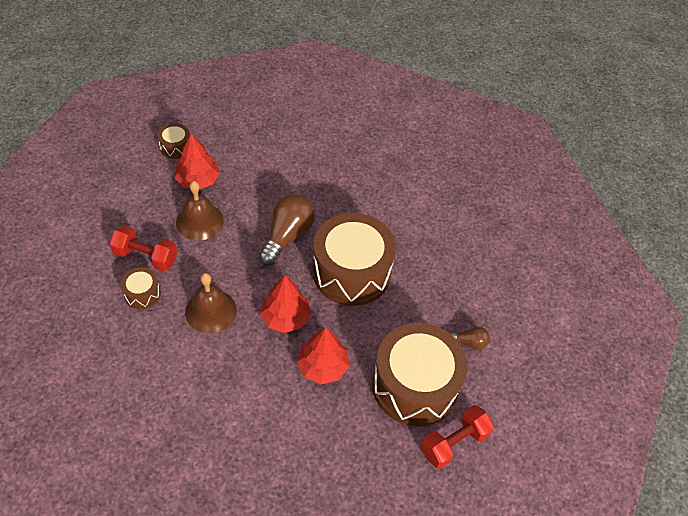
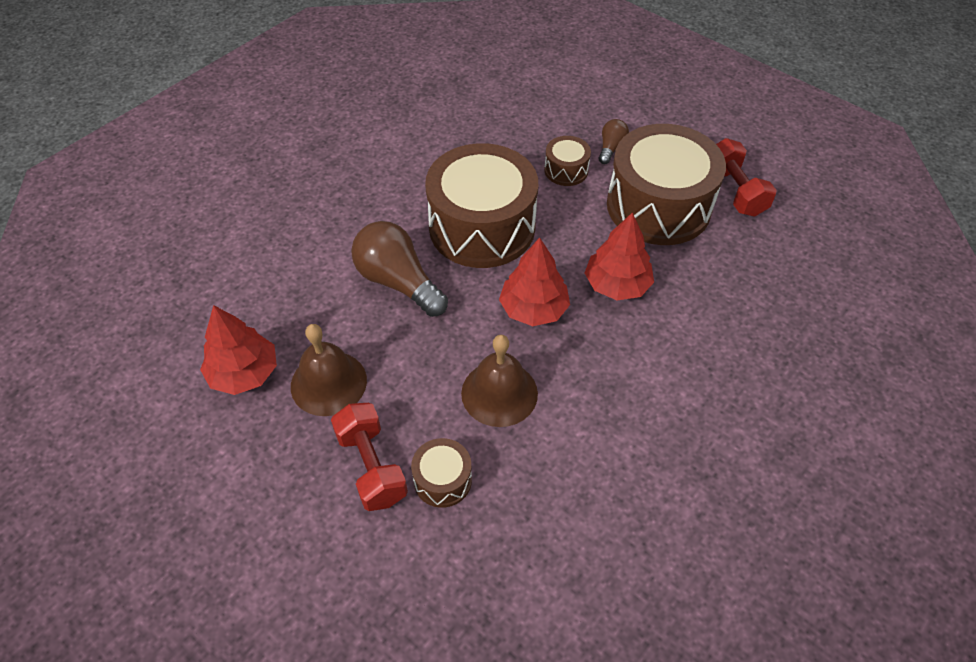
camera: 70 degrees left, 0 degrees up
red dumbbell [109,225,177,271] -> red dumbbell turned 60 degrees counterclockwise [331,403,408,511]
brown drum [157,123,190,159] -> brown drum moved to [544,136,591,186]

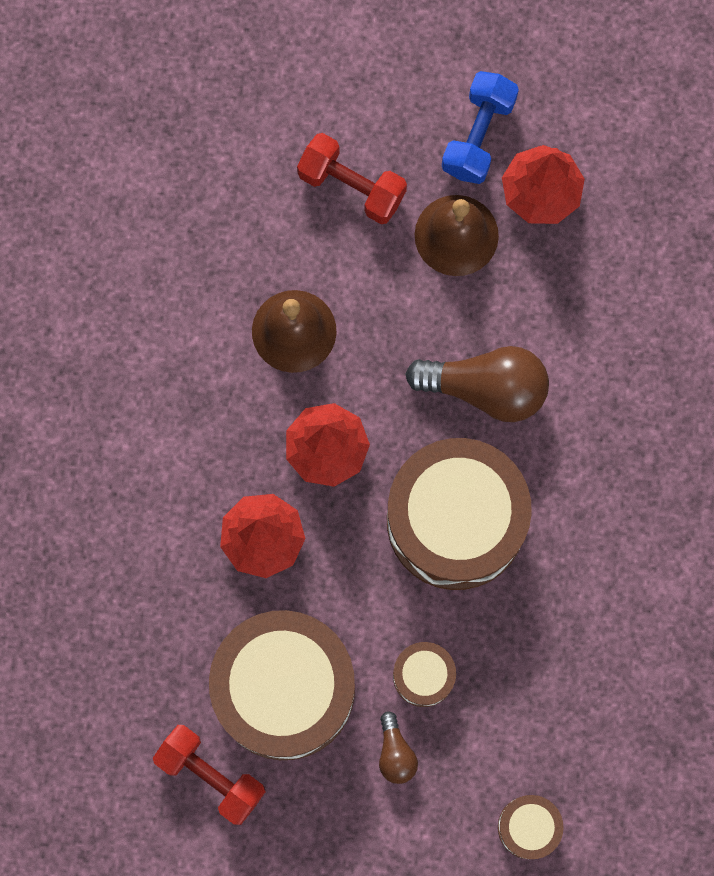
camera: 145 degrees right, 25 degrees up
brown drum [411,438,472,508] -> brown drum moved to [498,795,564,859]
none -> blue dumbbell [442,71,519,184]

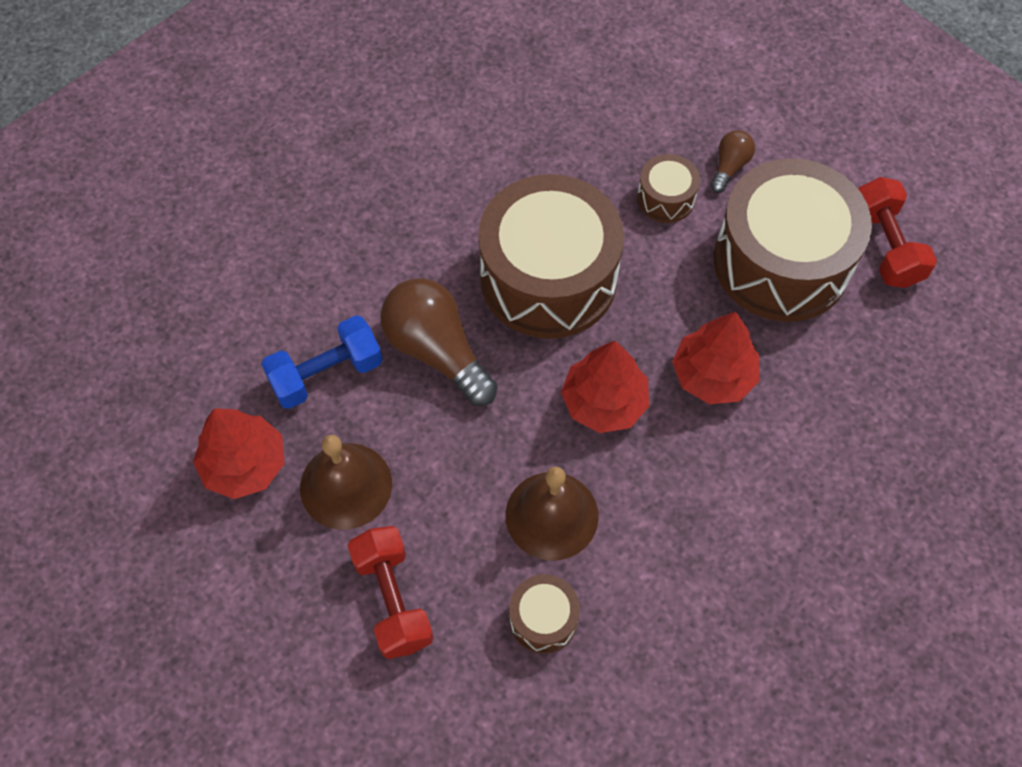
camera: 140 degrees left, 15 degrees down
blue dumbbell [442,71,519,184] -> blue dumbbell moved to [261,315,383,409]
brown drum [498,795,564,859] -> brown drum moved to [509,574,580,653]

